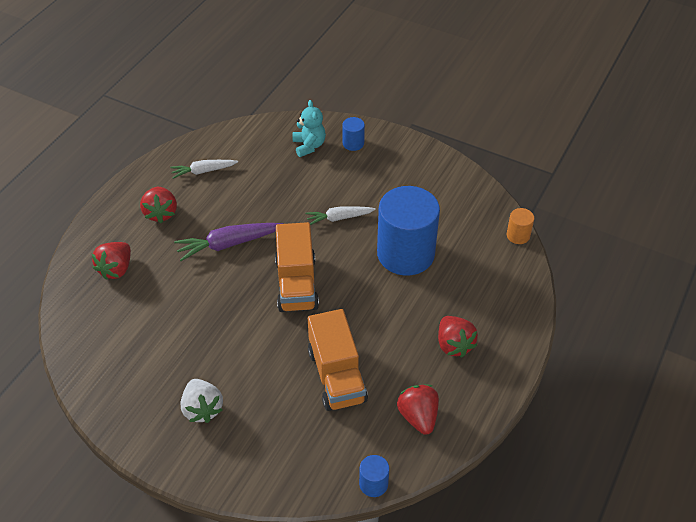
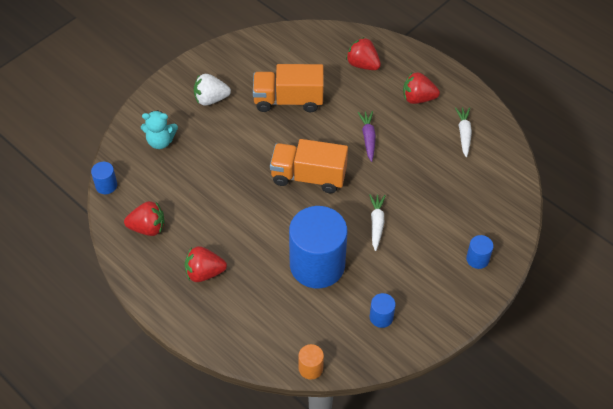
camera: 105 degrees right, 5 degrees up
purple carrot [174,223,283,261] -> purple carrot [358,111,376,162], size x0.66
turquoise teddy bear [293,100,326,157] -> turquoise teddy bear moved to [141,110,178,149]
orange truck [308,309,368,411] -> orange truck moved to [253,64,324,112]
none -> blue cylinder [370,293,396,328]

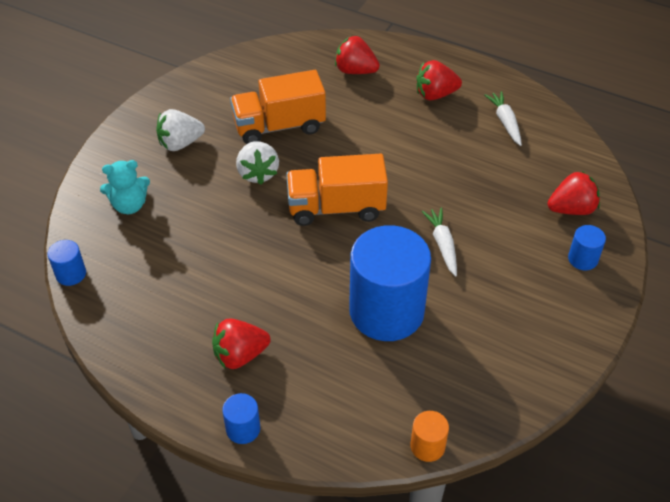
camera: 15 degrees left, 5 degrees down
red strawberry [124,201,165,236] -> red strawberry moved to [548,171,600,215]
purple carrot [358,111,376,162] -> none
blue cylinder [370,293,396,328] -> blue cylinder moved to [222,393,260,444]
none -> white strawberry [236,141,279,185]

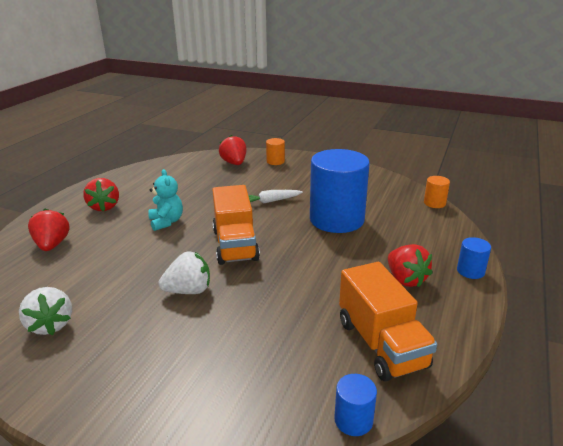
camera: 95 degrees left, 20 degrees down
turquoise teddy bear [100,160,150,214] -> turquoise teddy bear moved to [148,169,183,231]
white strawberry [156,109,205,151] -> white strawberry moved to [19,287,72,335]
orange truck [230,70,326,144] -> orange truck moved to [339,262,437,382]
red strawberry [335,36,380,74] -> red strawberry turned 150 degrees clockwise [28,209,70,251]
white carrot [484,91,522,146] -> none
blue cylinder [568,225,606,271] -> orange cylinder [266,138,285,165]

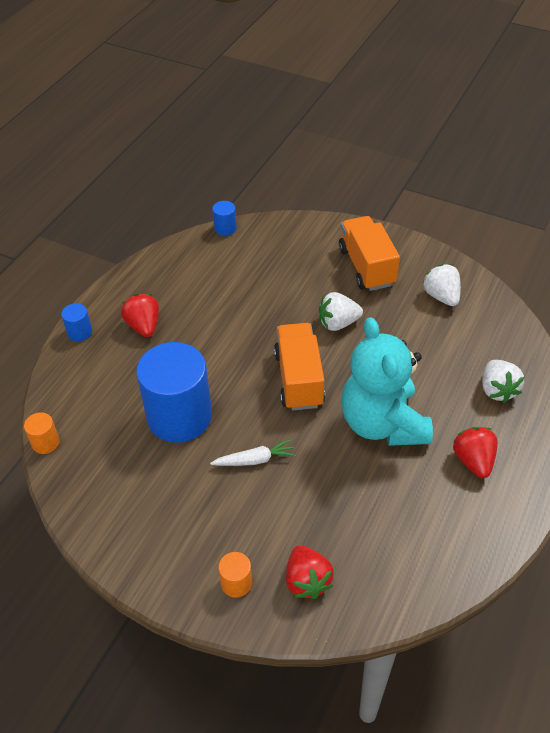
camera: 175 degrees left, 20 degrees up
red strawberry [28,209,70,251] -> white strawberry [482,360,524,403]
turquoise teddy bear [148,169,183,231] -> turquoise teddy bear [341,317,433,446], size x2.08
orange truck [339,262,437,382] -> orange truck moved to [339,216,400,291]

